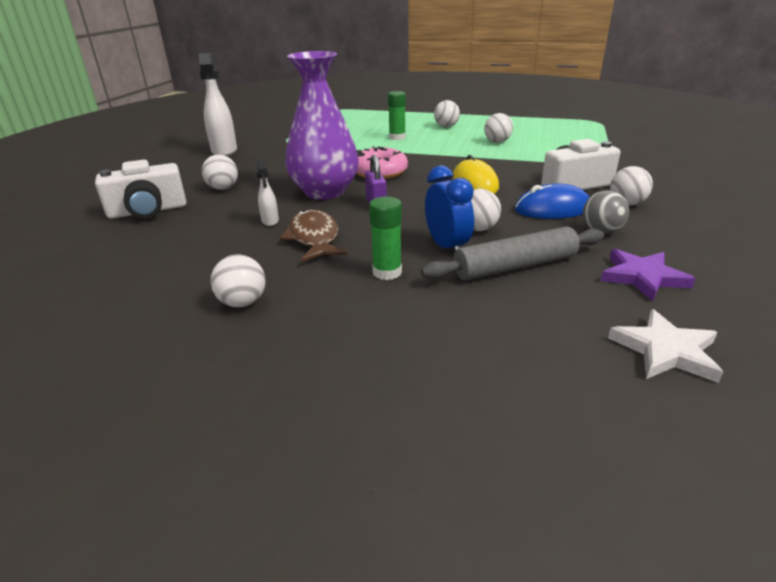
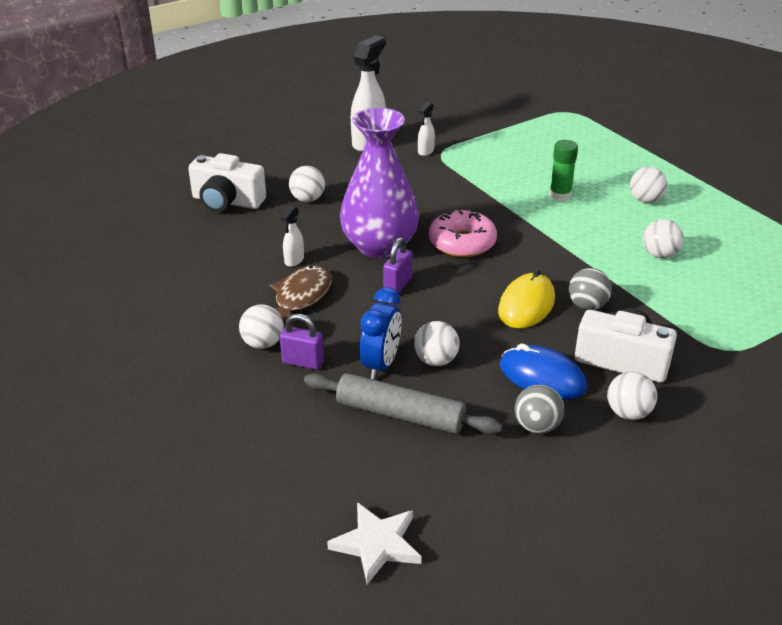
camera: 40 degrees right, 5 degrees up
white ball [211,254,265,307] -> white ball moved to [239,304,284,349]
green glue stick [369,197,402,280] -> purple padlock [280,314,324,370]
purple star [600,249,696,301] -> none
none -> white spray bottle [418,102,435,156]
none -> grey ball [569,268,612,310]

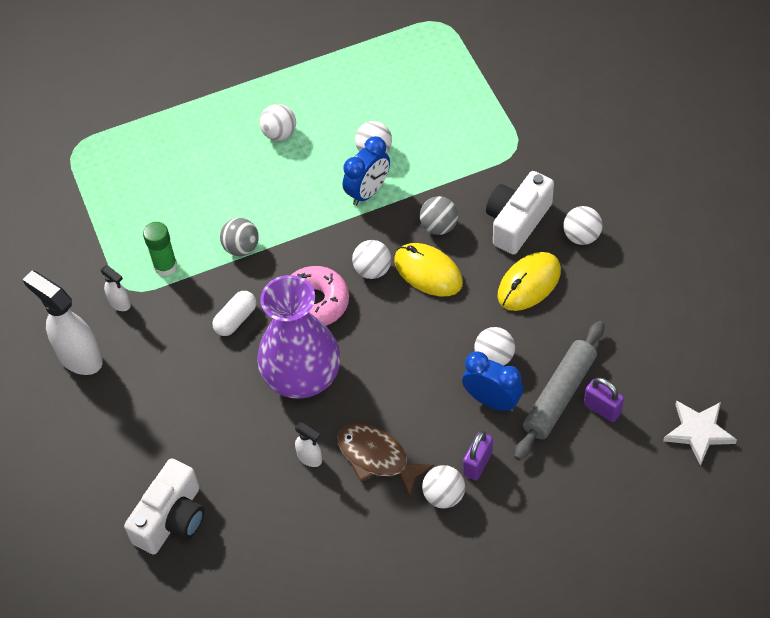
camera: 75 degrees left, 20 degrees up
white ball [289,166,325,202] -> white ball moved to [352,240,391,279]
purple padlock [383,237,412,294] -> purple padlock moved to [584,377,624,422]
blue mouse [500,343,587,400] -> yellow mouse [497,252,561,311]
grey ball [515,384,564,434] -> grey ball moved to [220,218,259,256]
green glue stick [549,140,578,201] -> green glue stick moved to [143,222,177,276]
none -> white capsule [212,291,256,336]
none -> blue clock [343,136,390,206]

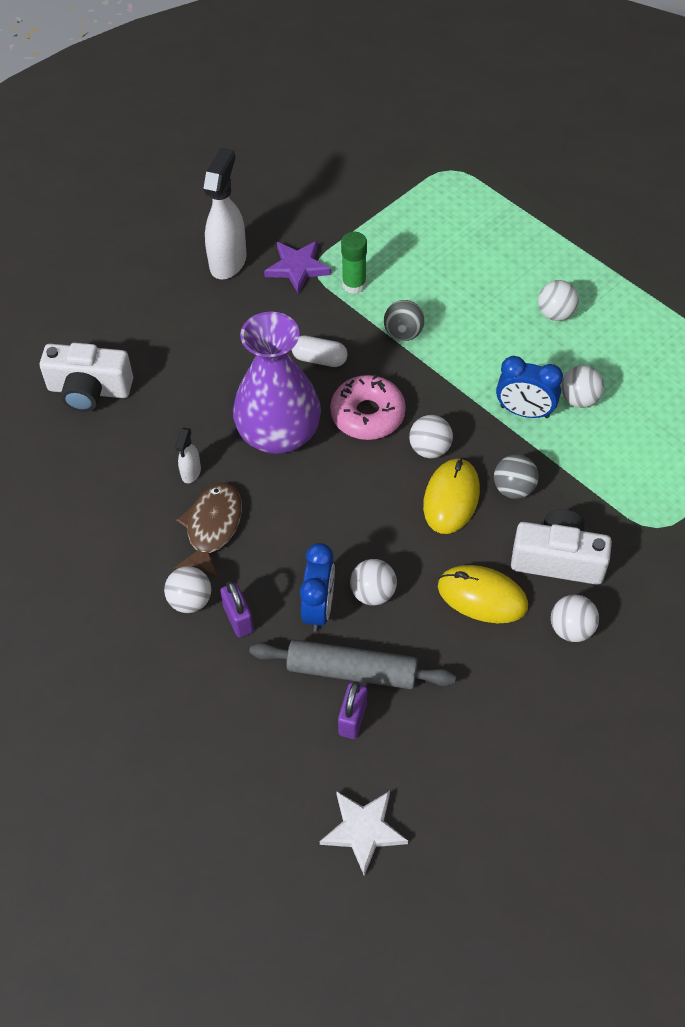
camera: 65 degrees right, 0 degrees up
white spray bottle [101,265,131,311] -> purple star [264,241,331,294]
purple padlock [463,431,493,480] -> purple padlock turned 60 degrees clockwise [220,581,254,638]

